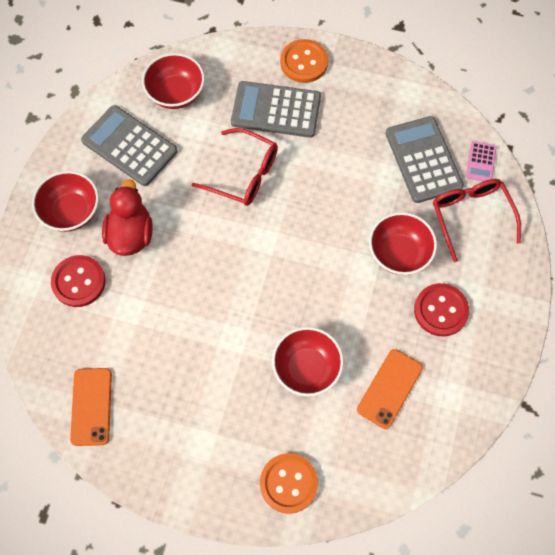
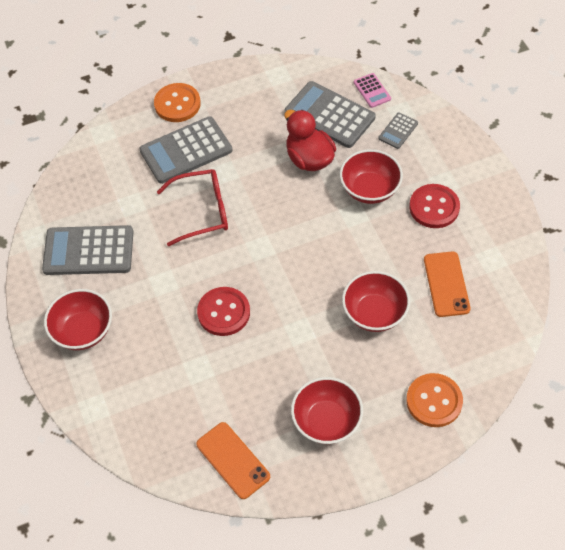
camera: 35 degrees left, 10 degrees down
red button [51,255,106,307] -> red button moved to [197,287,250,336]
red duck [102,179,153,256] -> red duck moved to [284,110,336,171]
red bowl [142,53,205,109] -> red bowl moved to [291,377,363,444]
red glasses [433,179,521,262] -> grey calculator [378,112,418,149]

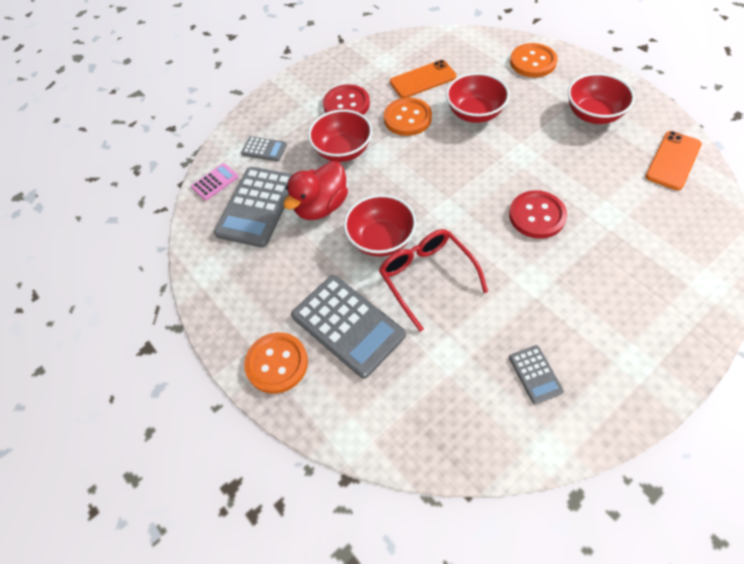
camera: 105 degrees left, 0 degrees up
grey calculator [42,225,133,275] -> grey calculator [509,345,564,404], size x0.49
red bowl [44,289,112,350] -> red bowl moved to [344,194,416,257]
none -> orange button [384,98,432,136]

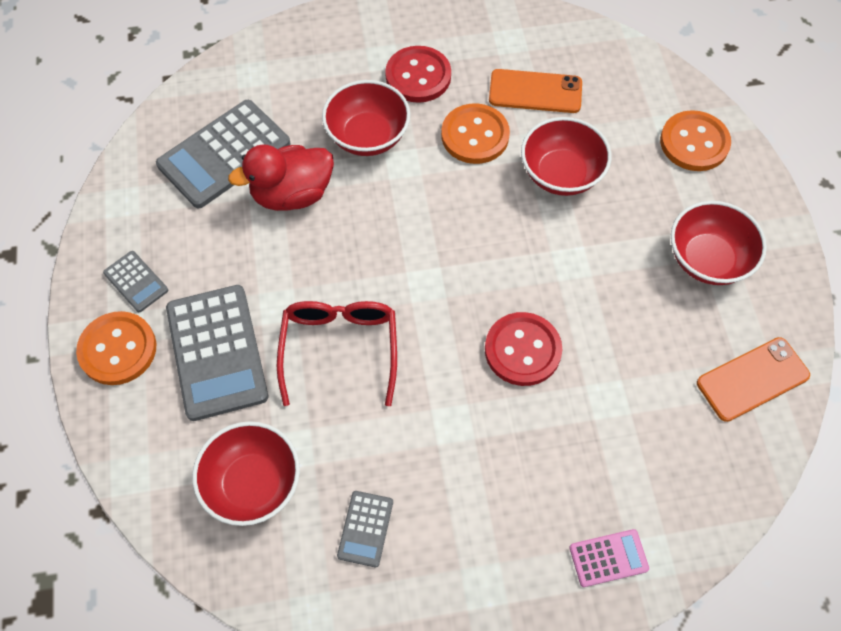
camera: 25 degrees right, 5 degrees up
pink calculator [191,163,239,200] -> pink calculator moved to [569,529,649,587]
grey calculator [241,136,287,161] -> grey calculator moved to [103,251,168,312]
red bowl [344,194,416,257] -> red bowl moved to [192,421,300,526]

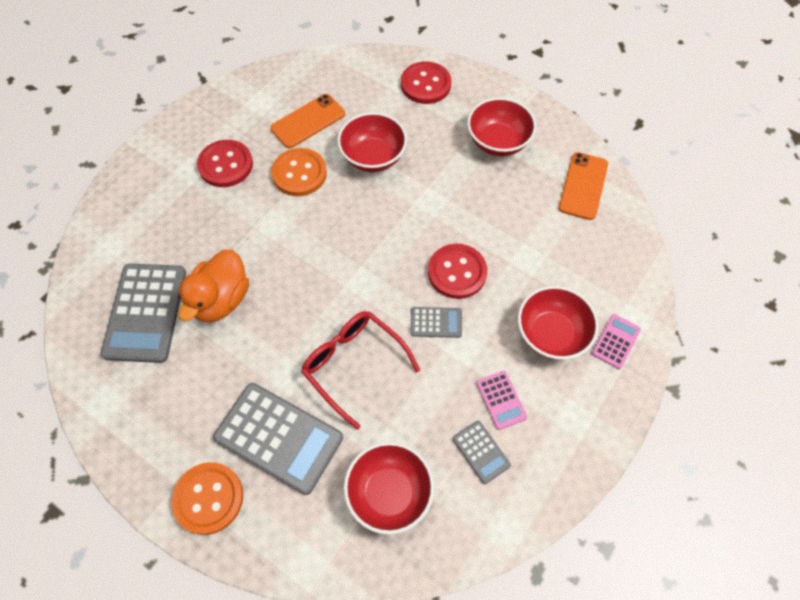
camera: 45 degrees left, 0 degrees up
grey calculator [103,251,168,312] -> grey calculator moved to [410,307,462,338]
red duck [228,144,334,211] -> orange duck [178,250,249,323]
red bowl [322,80,410,156] -> red bowl moved to [518,286,599,360]
orange button [660,110,731,171] -> red button [401,61,451,104]
none -> pink calculator [476,371,527,430]

